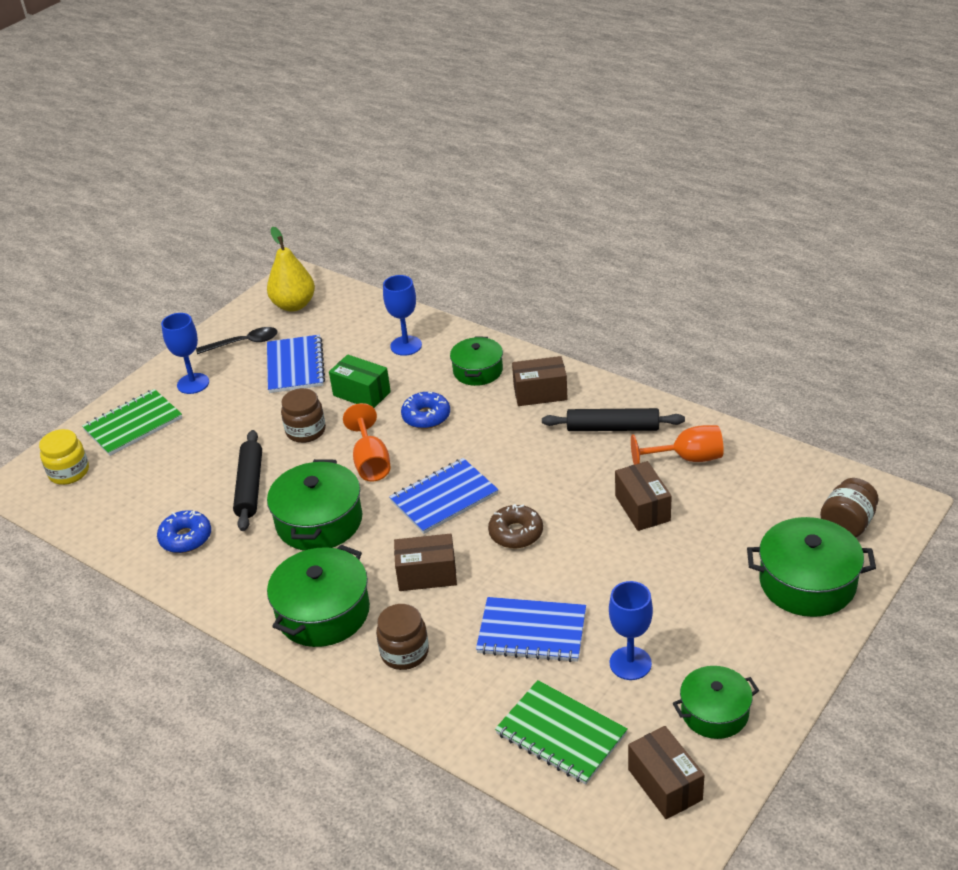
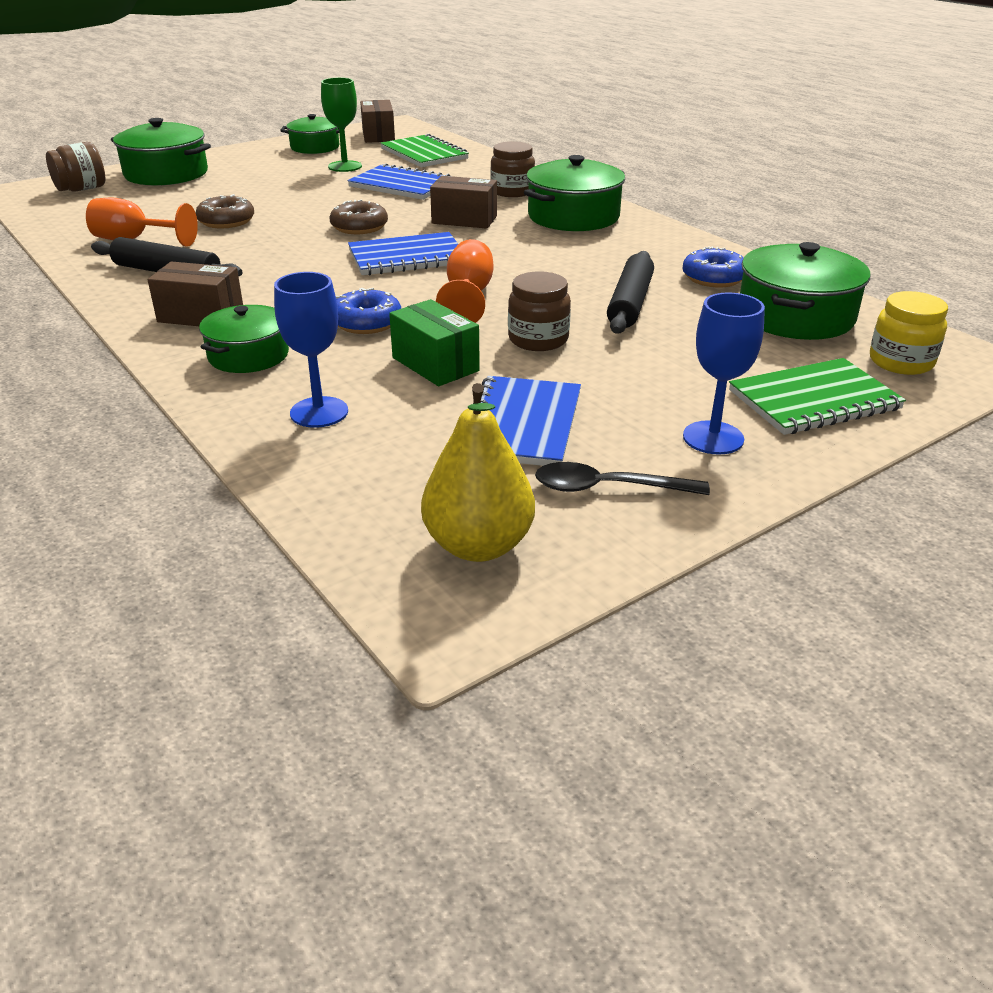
camera: 165 degrees left, 5 degrees down
green pot [267,459,362,551] -> green pot moved to [740,242,870,340]
blue goblet [609,581,653,680] -> green goblet [321,77,362,172]
brown box [615,461,672,531] -> brown donut [196,194,254,228]

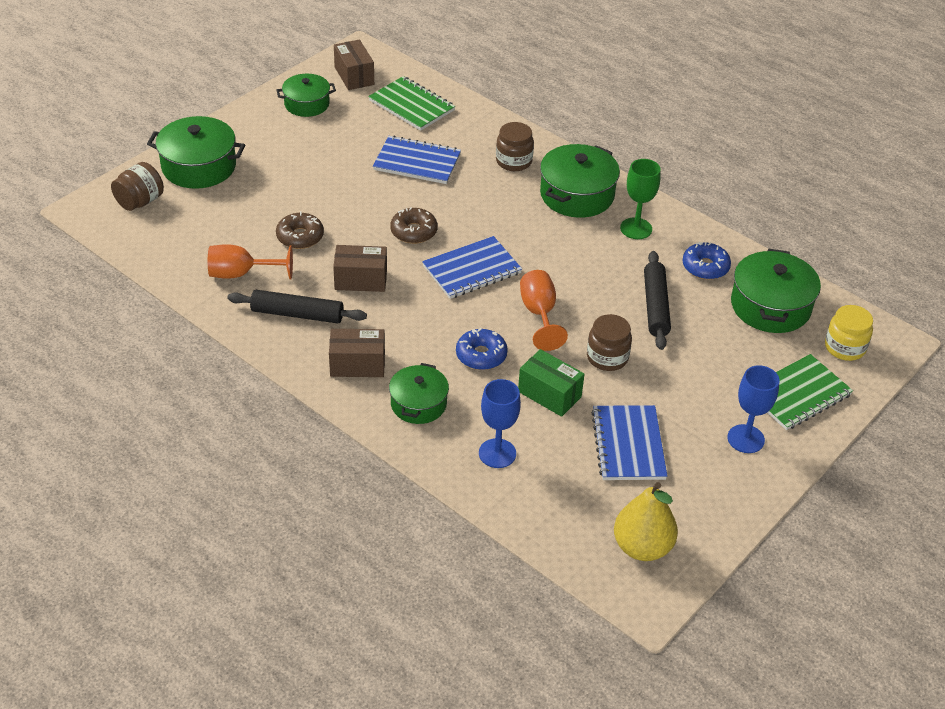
camera: 15 degrees left, 10 degrees up
green goblet [321,77,362,172] -> green goblet moved to [620,159,661,239]
brown box [430,176,497,229] -> brown box moved to [333,245,387,292]
black spoon [535,462,710,495] -> none

